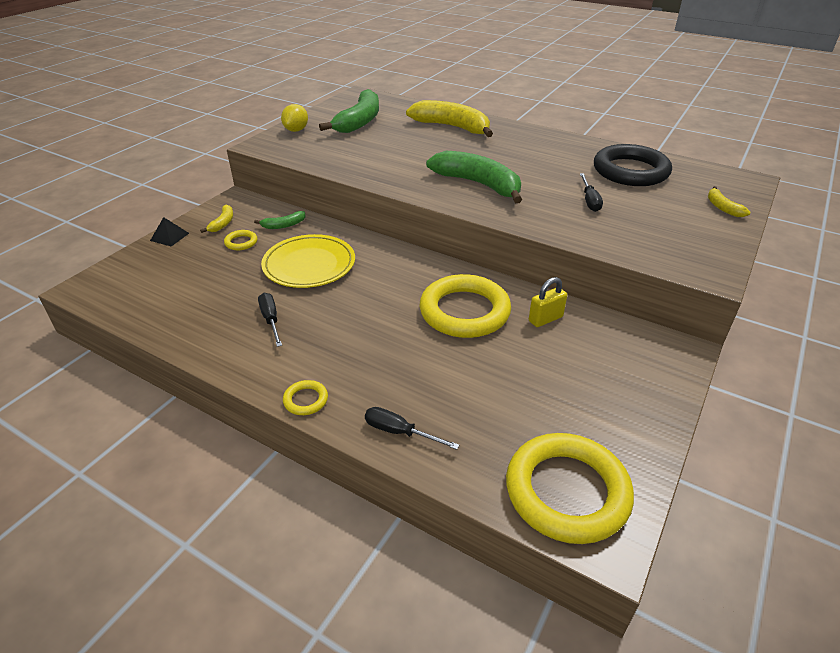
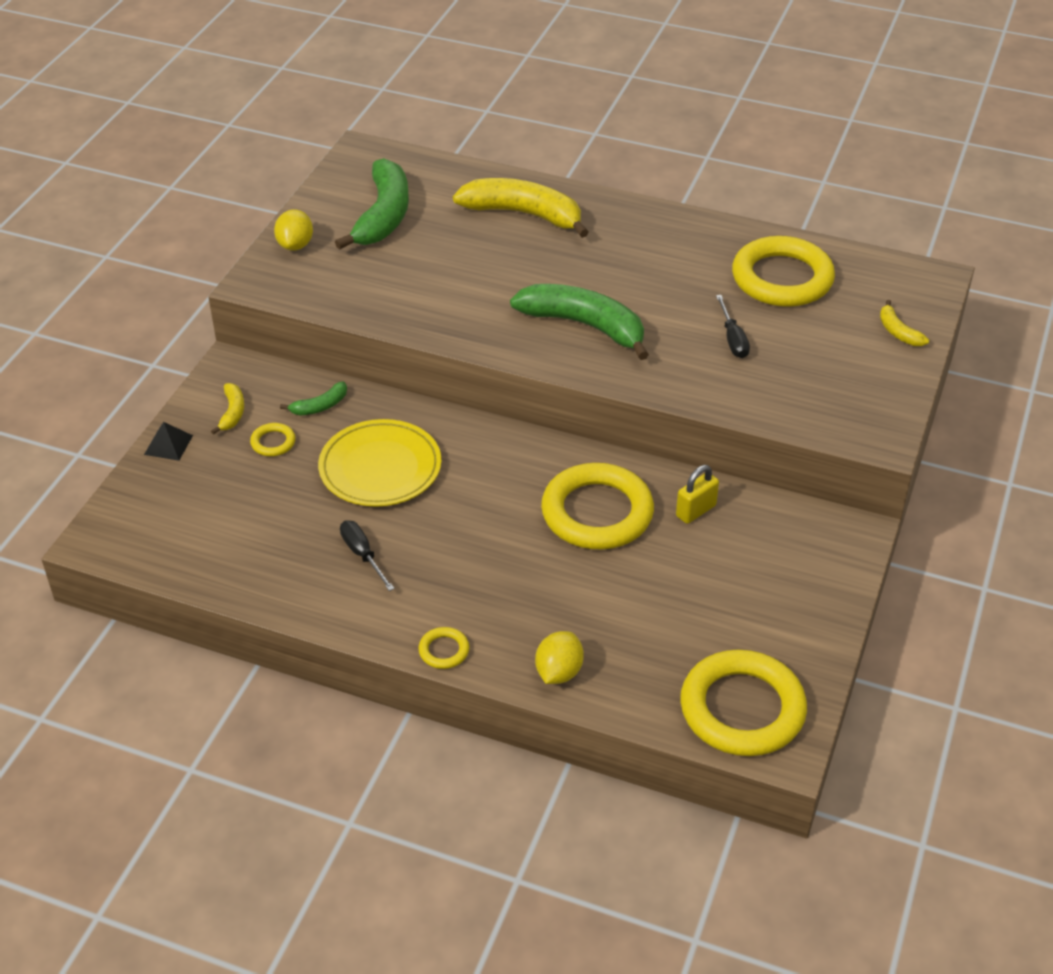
camera: 10 degrees left, 5 degrees up
black screwdriver [365,407,459,450] -> yellow lemon [535,631,584,684]
black ring [594,144,672,186] -> yellow ring [732,236,835,307]

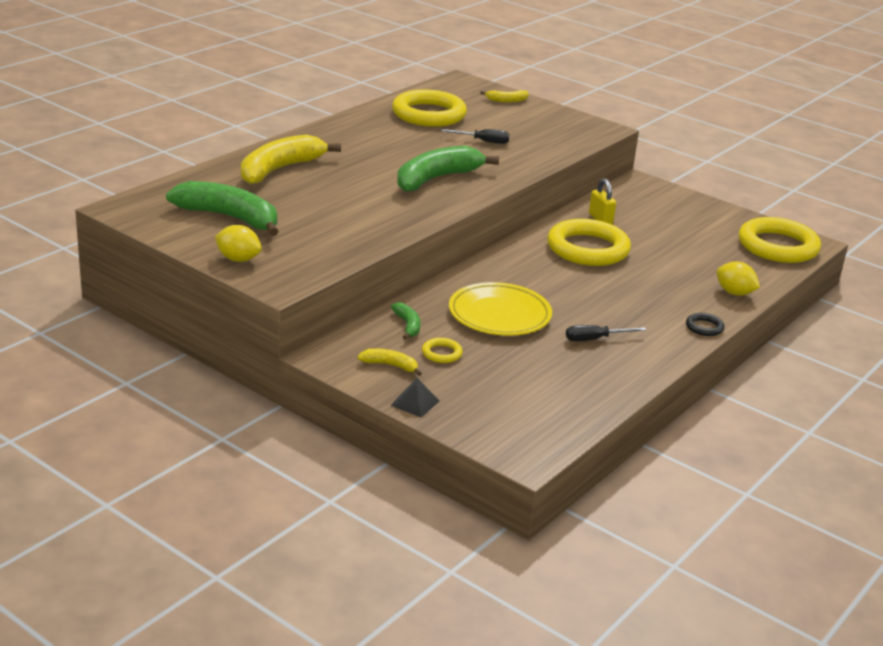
camera: 75 degrees left, 15 degrees down
yellow ring [418,627,469,669] -> black ring [686,313,725,336]

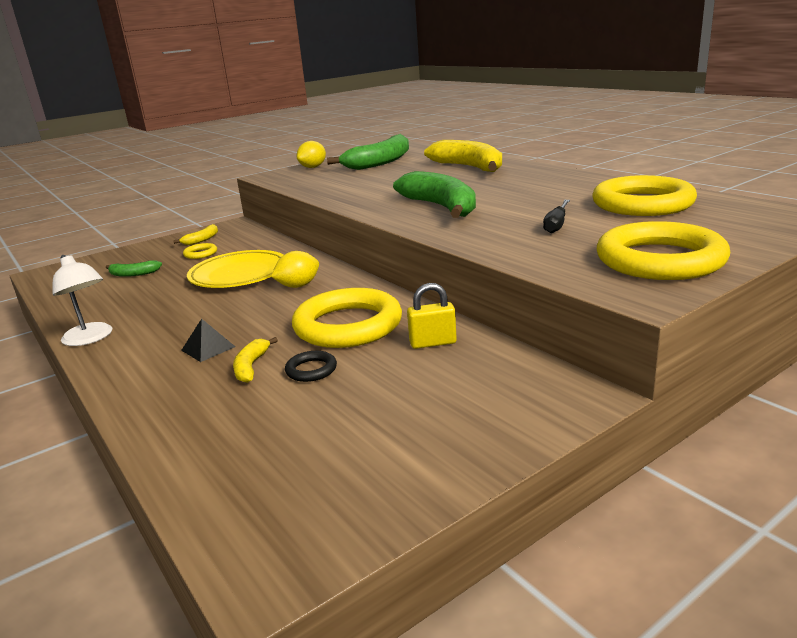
camera: 110 degrees right, 5 degrees down
black pyramid [390,378,439,417] -> black pyramid moved to [181,319,236,362]
green banana [391,302,420,340] -> green banana moved to [106,261,162,277]
yellow banana [480,90,529,102] -> yellow banana moved to [233,337,278,383]
black screwdriver [566,325,646,341] -> none
black ring [686,313,725,336] -> black ring moved to [285,351,337,382]
yellow lemon [716,261,760,296] -> yellow lemon moved to [271,251,319,288]
yellow ring [739,217,821,263] -> yellow ring moved to [597,221,730,280]
none -> white lamp [53,255,112,346]

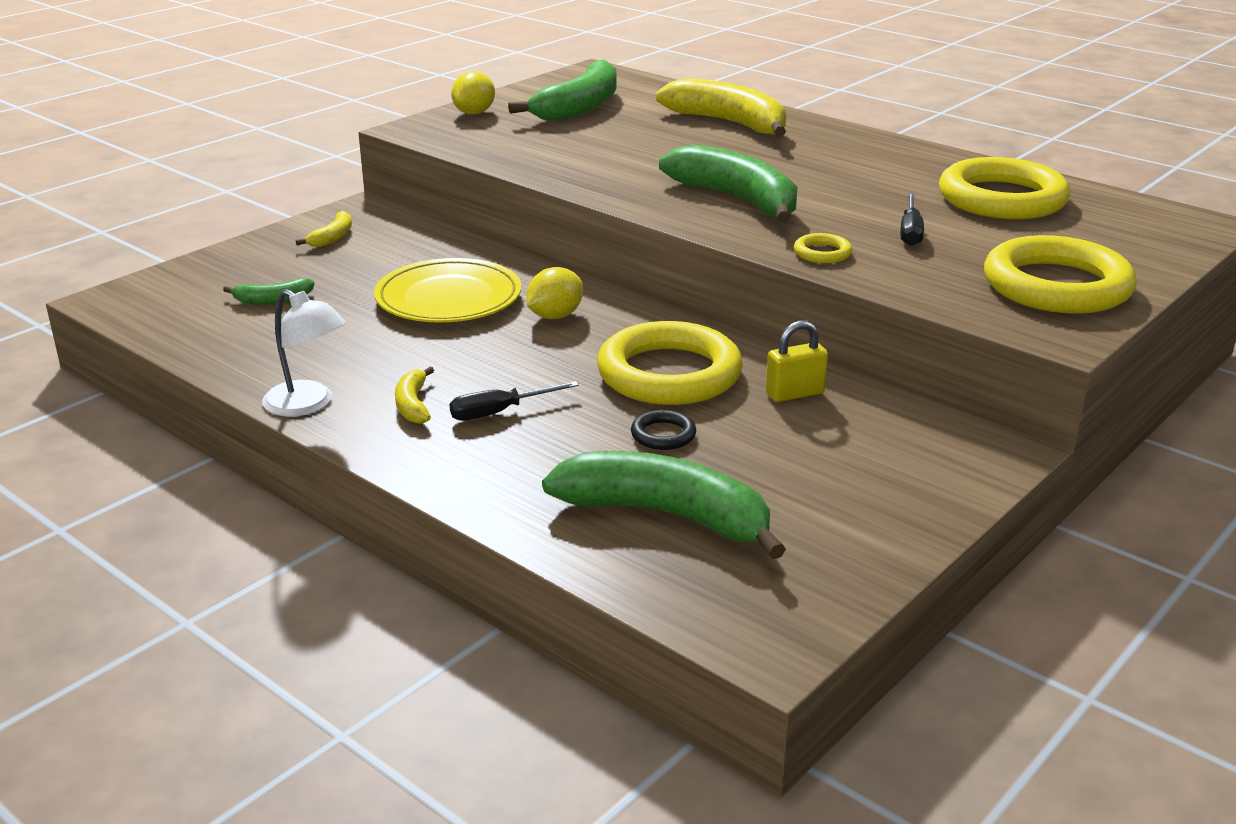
camera: 15 degrees left, 5 degrees up
black pyramid [181,319,236,362] -> black screwdriver [449,381,579,421]
yellow ring [183,243,217,259] -> yellow ring moved to [794,233,852,263]
yellow banana [233,337,278,383] -> yellow banana moved to [395,366,434,424]
none -> green banana [542,451,786,559]

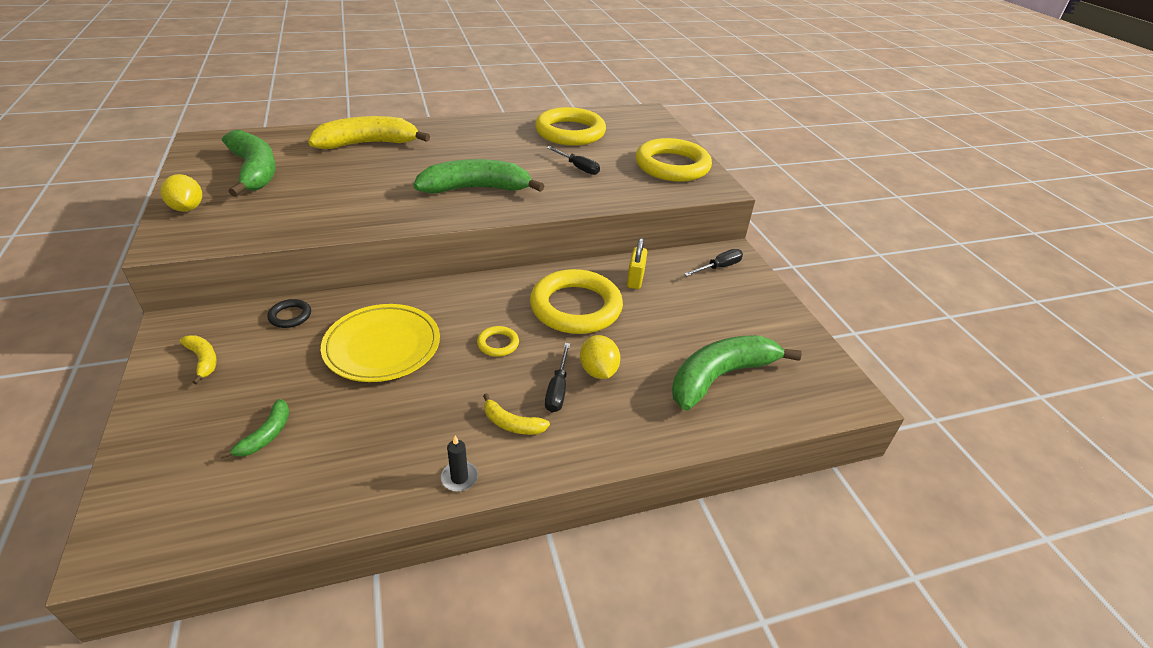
camera: 60 degrees left, 10 degrees up
white lamp [262,289,346,417] -> black candle [441,436,478,492]
yellow lemon [526,267,583,319] -> yellow lemon moved to [580,335,620,379]
black ring [631,410,696,450] -> black ring moved to [267,299,311,328]
yellow ring [794,233,852,263] -> yellow ring moved to [477,326,519,357]
none -> black screwdriver [684,249,743,276]

